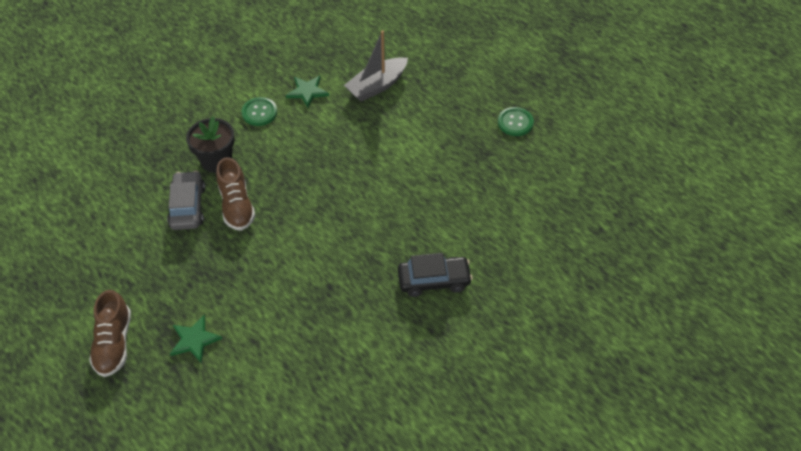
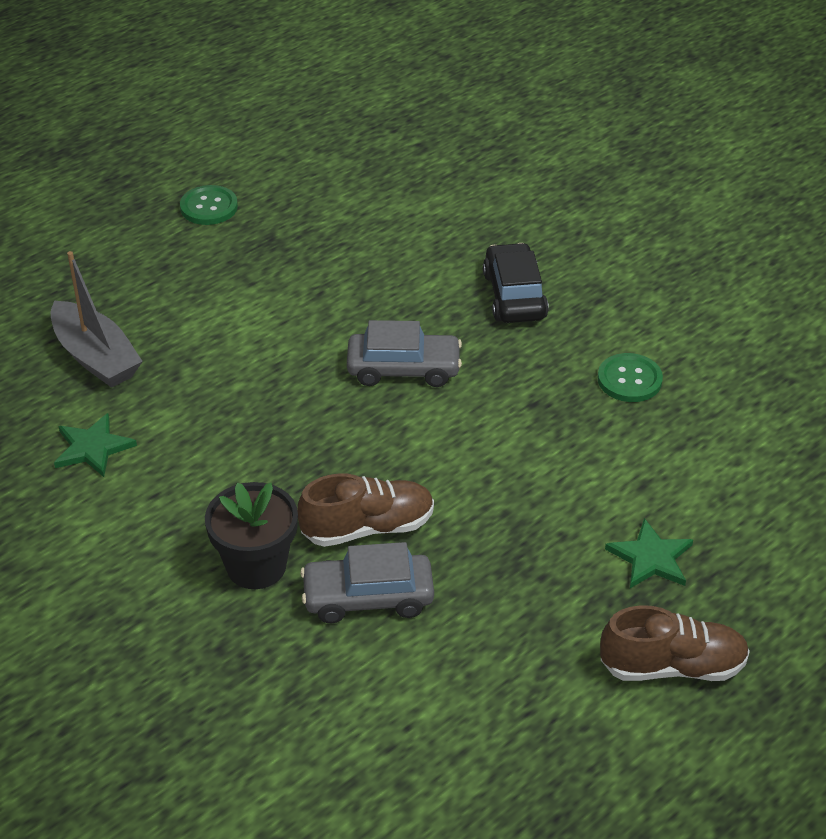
camera: 90 degrees left, 10 degrees down
green button [241,97,277,126] -> green button moved to [598,353,663,402]
none -> grey car [347,320,462,387]

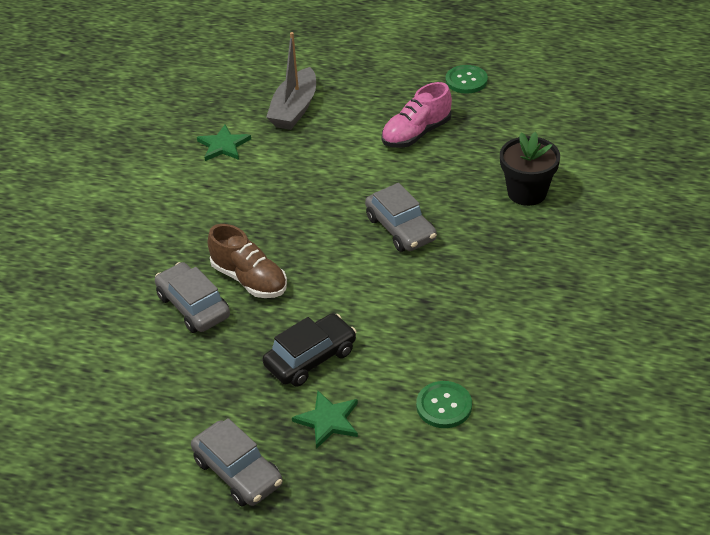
camera: 60 degrees right, 0 degrees up
black flower pot [205,482,298,589] -> black flower pot moved to [500,132,560,206]
black car [483,243,549,323] -> black car moved to [263,313,357,387]
green button [598,353,663,402] -> green button moved to [416,381,472,428]
brown shoe [600,605,750,681] -> grey car [191,418,283,507]
none -> pink shoe [381,82,452,148]

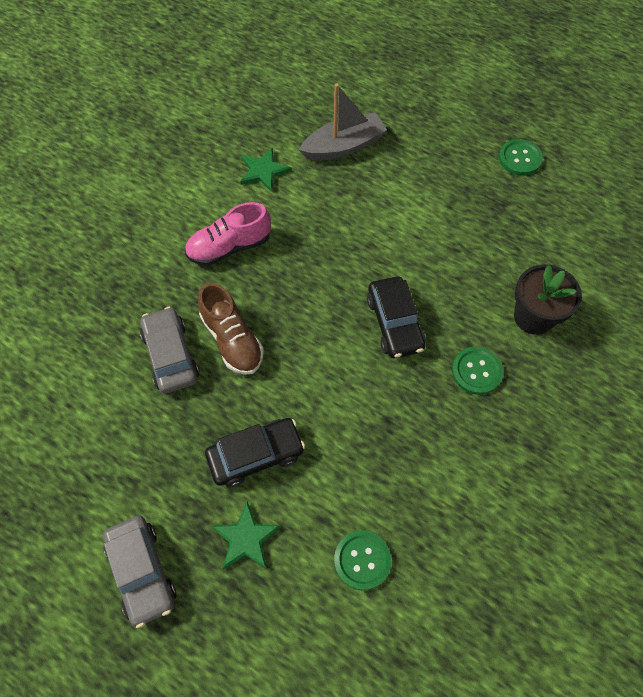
camera: 15 degrees right, 20 degrees up
grey boat [266,32,316,130] -> grey boat turned 150 degrees counterclockwise [299,84,387,161]
grey car [365,183,437,252] -> black car [367,276,426,358]
pink shoe [381,82,452,148] -> pink shoe moved to [185,202,271,266]
none -> green button [452,347,503,395]

